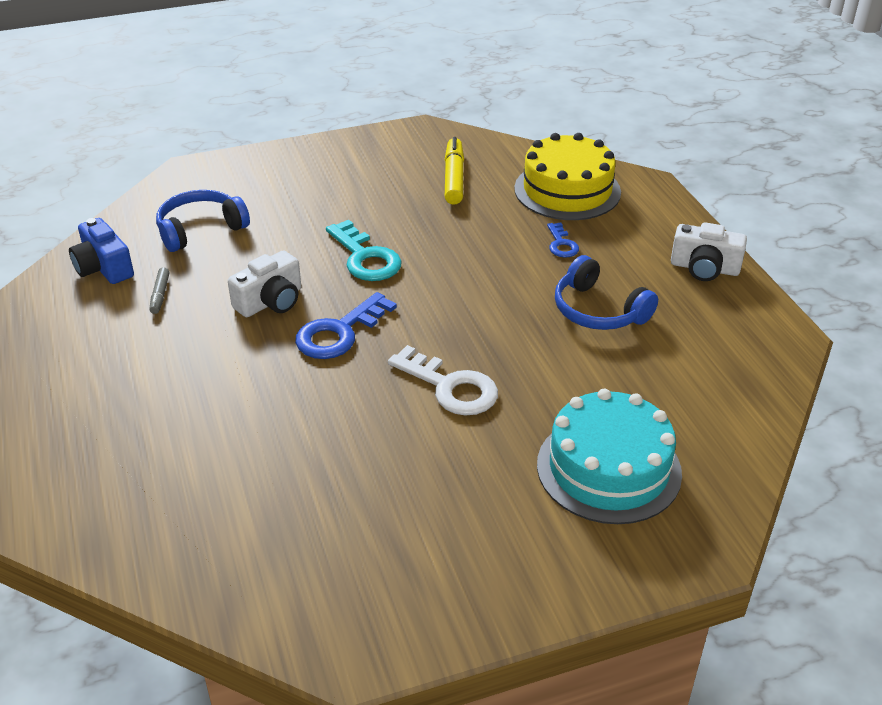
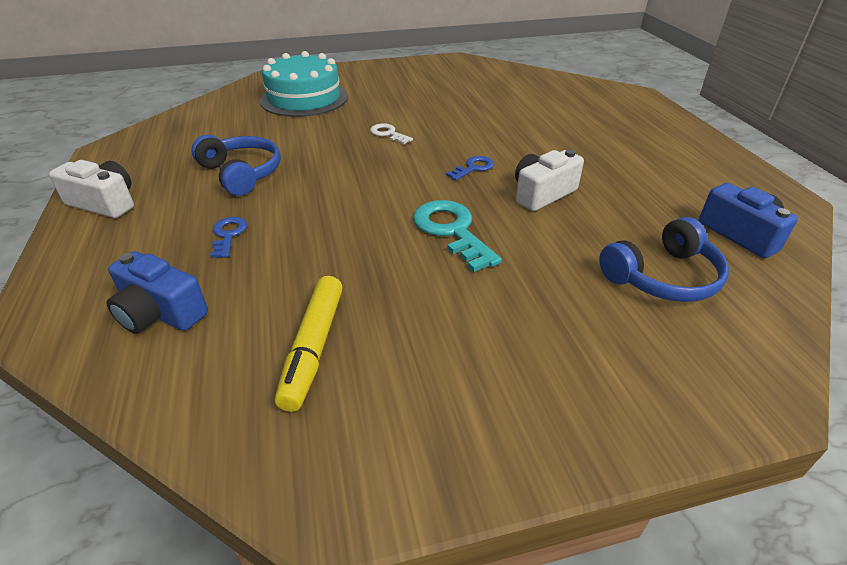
camera: 175 degrees left, 0 degrees up
grey marker [149,267,169,314] -> none
blue key [295,292,397,359] -> blue key [446,156,494,181], size x0.55
white key [388,345,498,416] -> white key [370,123,413,144], size x0.55
yellow cake [514,133,621,220] -> blue camera [106,251,208,334]

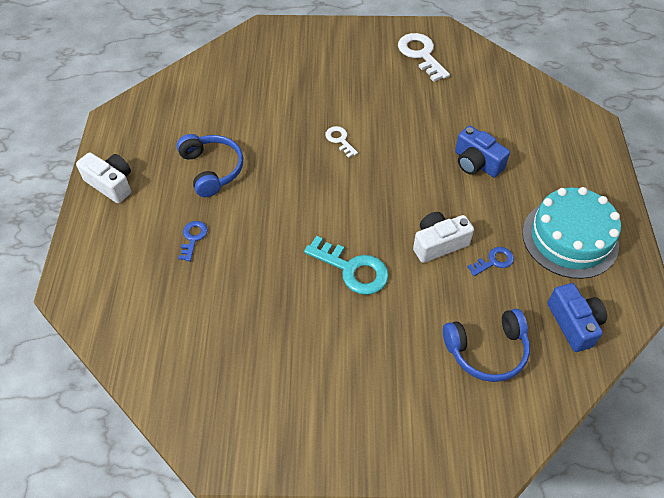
camera: 15 degrees right, 15 degrees up
blue camera [106,251,208,334] -> blue camera moved to [455,126,510,177]
turquoise cake [260,51,348,117] -> turquoise cake moved to [522,187,621,279]
yellow marker [275,276,343,412] -> none
turquoise key [413,200,502,272] -> turquoise key turned 135 degrees clockwise [304,236,389,295]
blue key [446,156,494,181] -> blue key moved to [467,247,514,276]
none -> white key [398,33,450,82]

